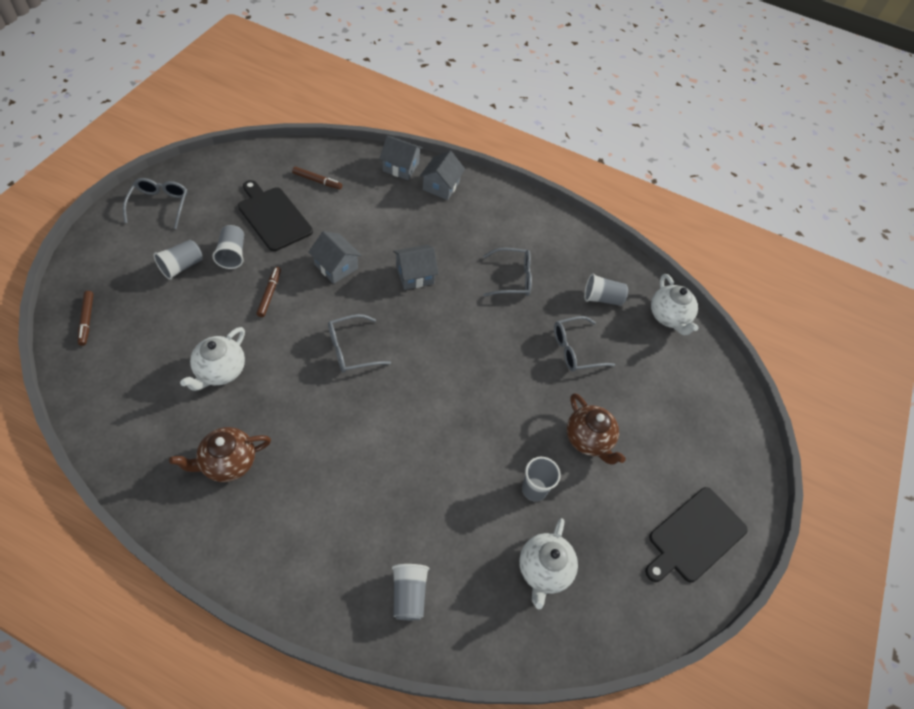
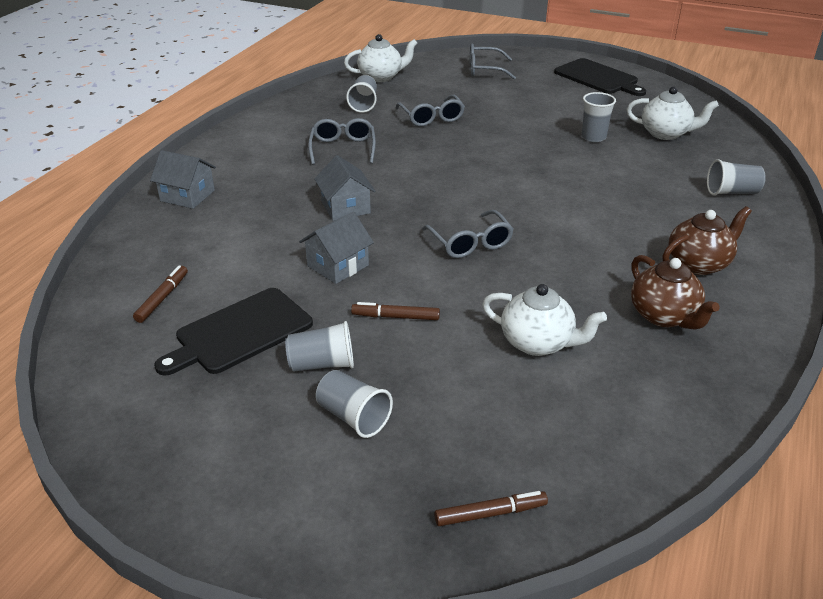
camera: 85 degrees left, 20 degrees down
grey glasses [123,178,187,229] -> grey glasses moved to [470,43,516,79]
grey house [379,136,423,180] -> none
brown teapot [567,393,626,465] -> brown teapot moved to [662,206,752,275]

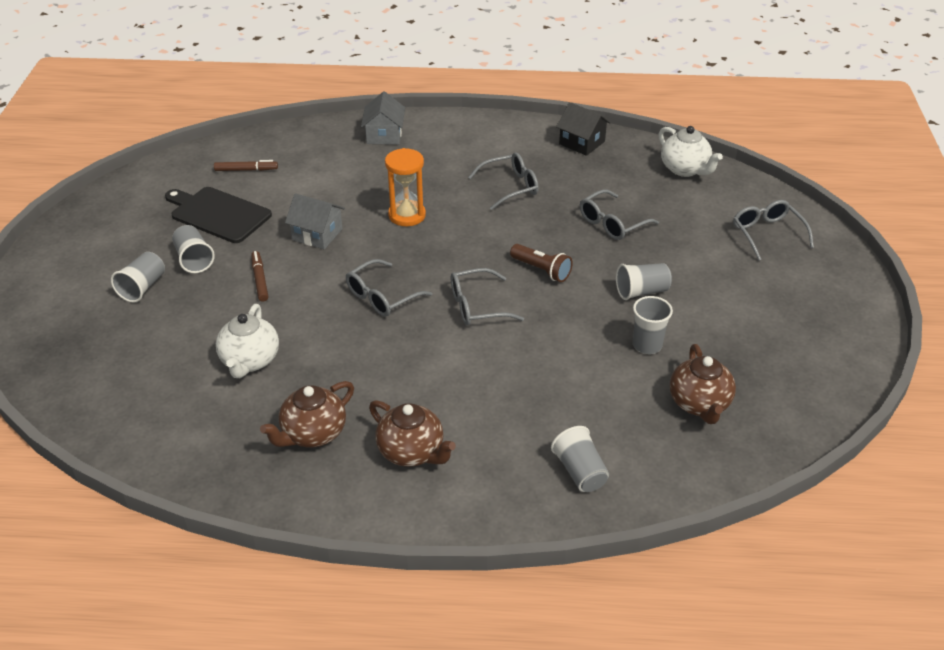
camera: 70 degrees right, 5 degrees up
grey house [314,155,375,221] -> orange hourglass [385,148,426,226]
grey cup [346,75,377,113] -> grey cup moved to [616,263,672,300]
brown marker [434,491,548,526] -> none
black cutting board [554,58,646,96] -> none
white teapot [626,86,719,140] -> brown teapot [670,344,736,424]
none -> grey glasses [451,268,524,326]
none -> brown flashlight [510,244,573,282]
none -> black house [556,102,611,156]

